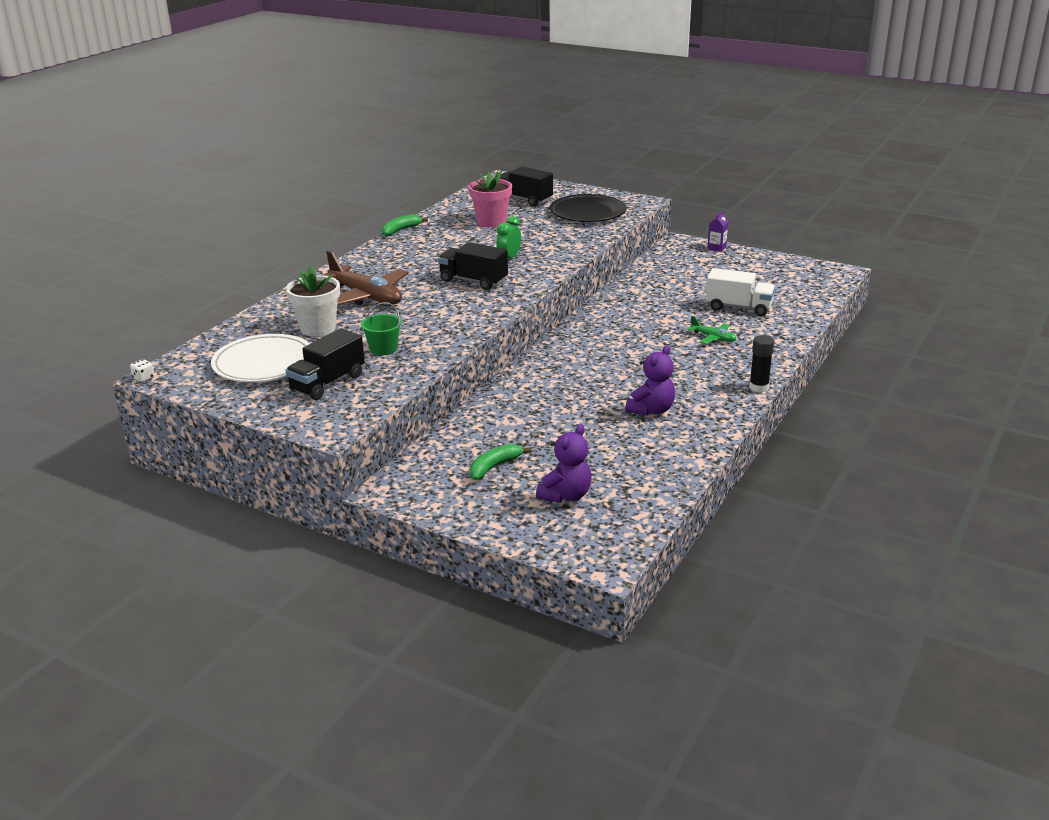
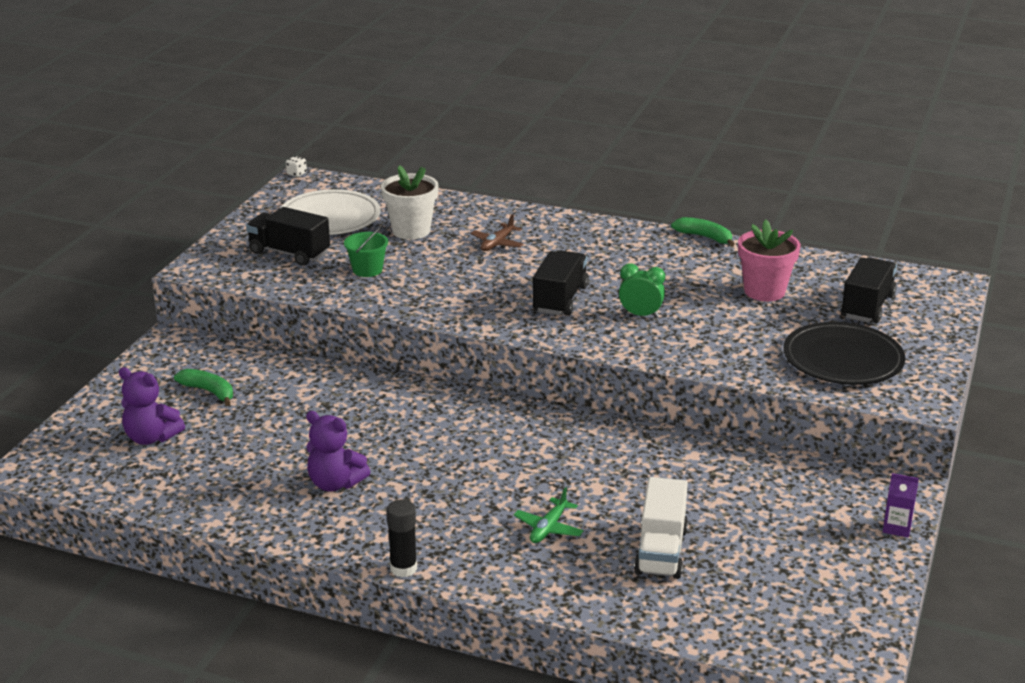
camera: 80 degrees right, 0 degrees up
brown plane [322,250,408,306] -> brown plane [470,214,524,251], size x0.49

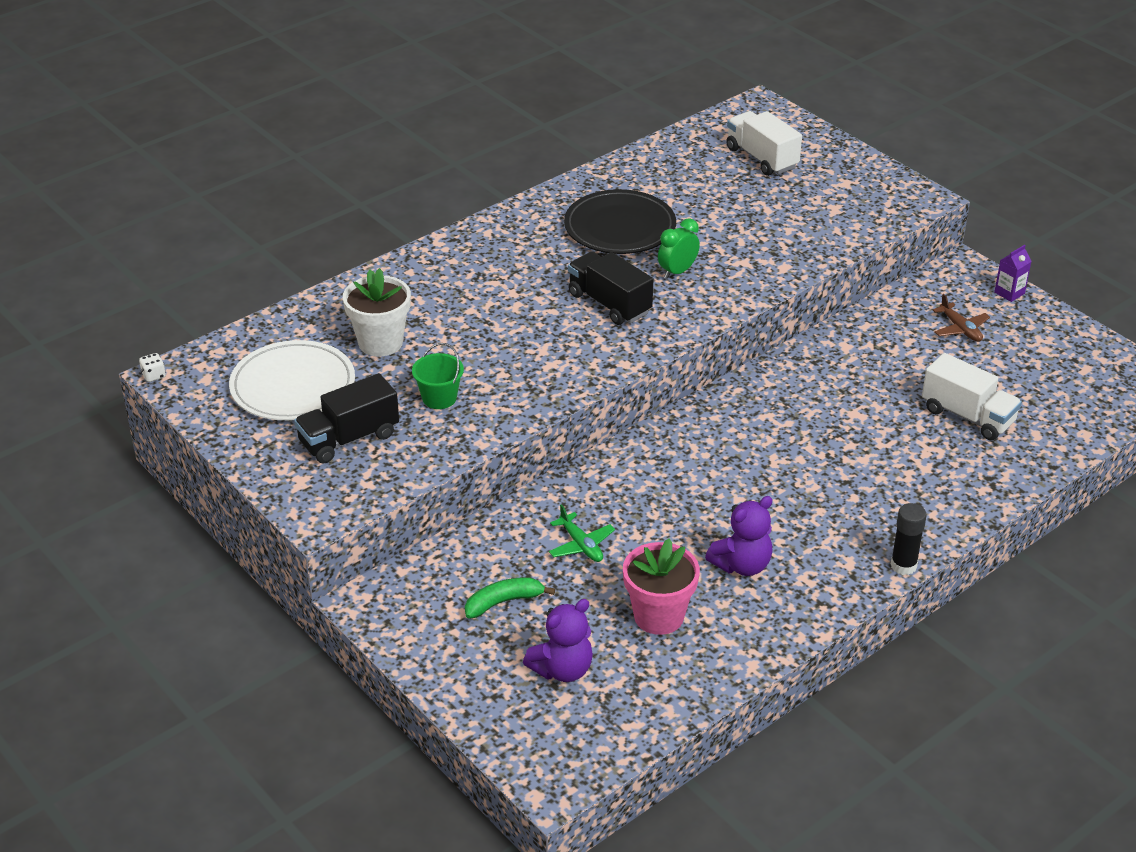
camera: 60 degrees left, 10 degrees up
brown plane [470,214,524,251] -> brown plane moved to [933,294,990,342]
green plane [514,487,584,543] -> green plane moved to [549,504,615,562]
green banana [671,217,735,247] -> none
pink flower pot [738,219,801,301] -> pink flower pot moved to [623,539,700,635]
black plate [783,322,905,385] -> black plate moved to [564,189,676,254]
black truck [841,257,897,323] -> white truck [726,111,802,176]

